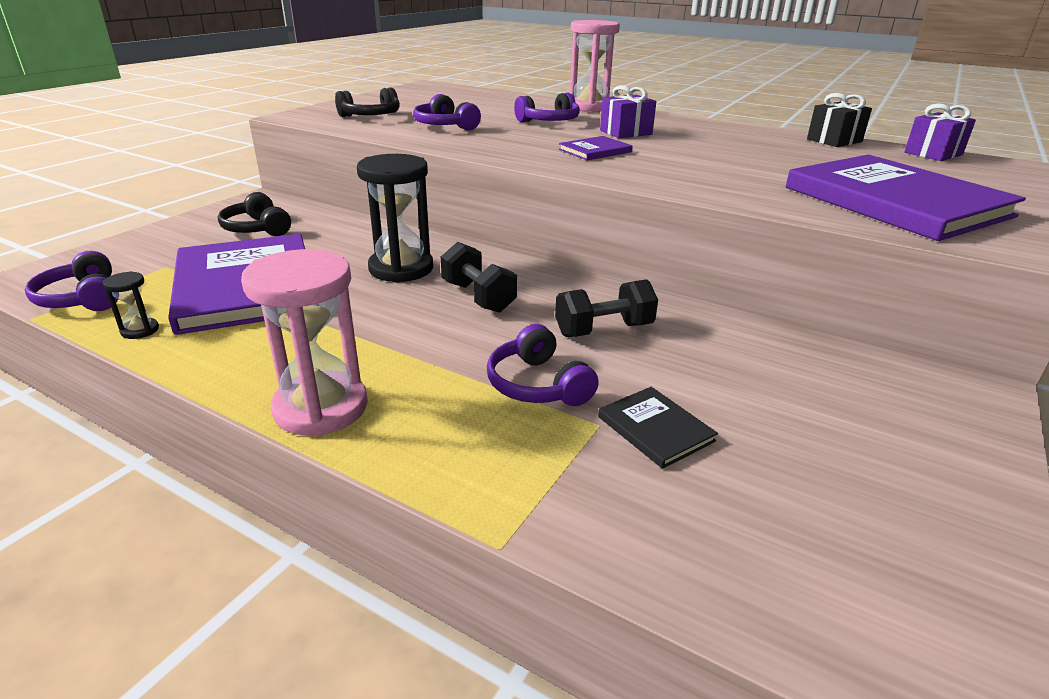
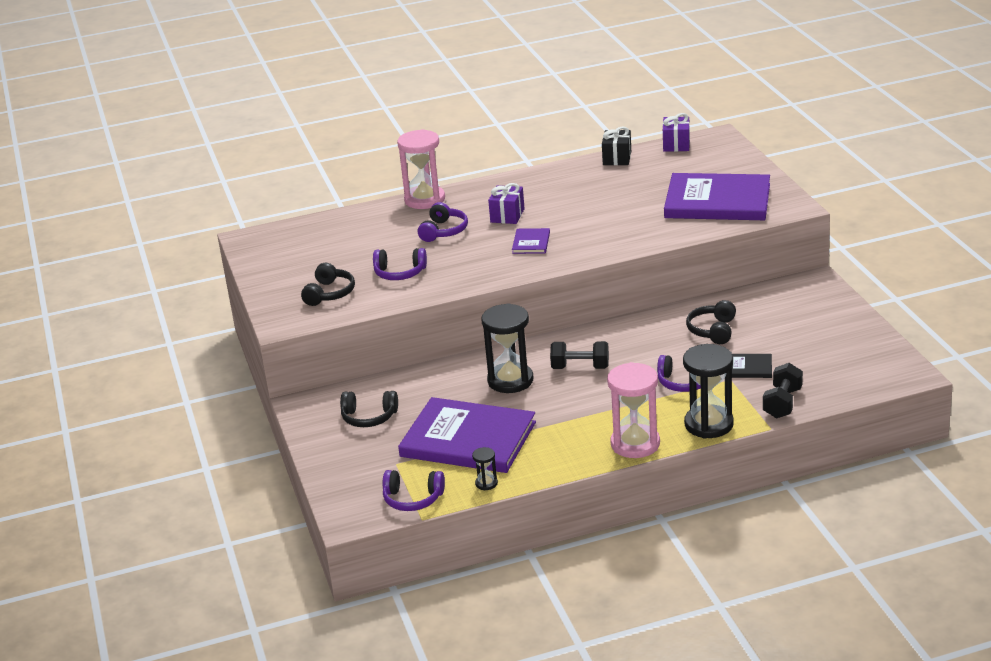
camera: 45 degrees left, 0 degrees up
black dumbbell [555,279,658,337] -> black dumbbell moved to [763,363,803,419]
none -> black hourglass [683,344,734,439]
none -> black headphones [686,300,736,344]

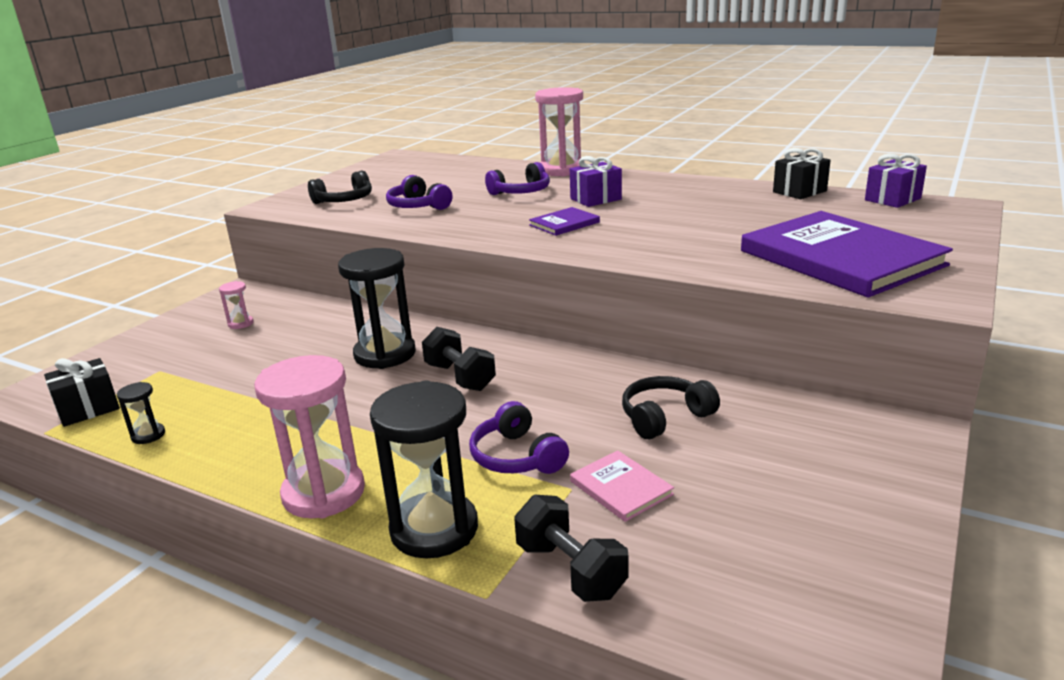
camera: 45 degrees right, 5 degrees down
black headphones [340,391,398,427] -> pink hourglass [219,281,254,329]
purple headphones [382,470,445,511] -> black gift [44,358,120,427]
purple book [398,397,536,473] -> none
black book [732,354,772,378] -> pink book [570,450,674,522]
black dumbbell [763,363,803,419] -> black dumbbell turned 75 degrees clockwise [514,495,628,602]

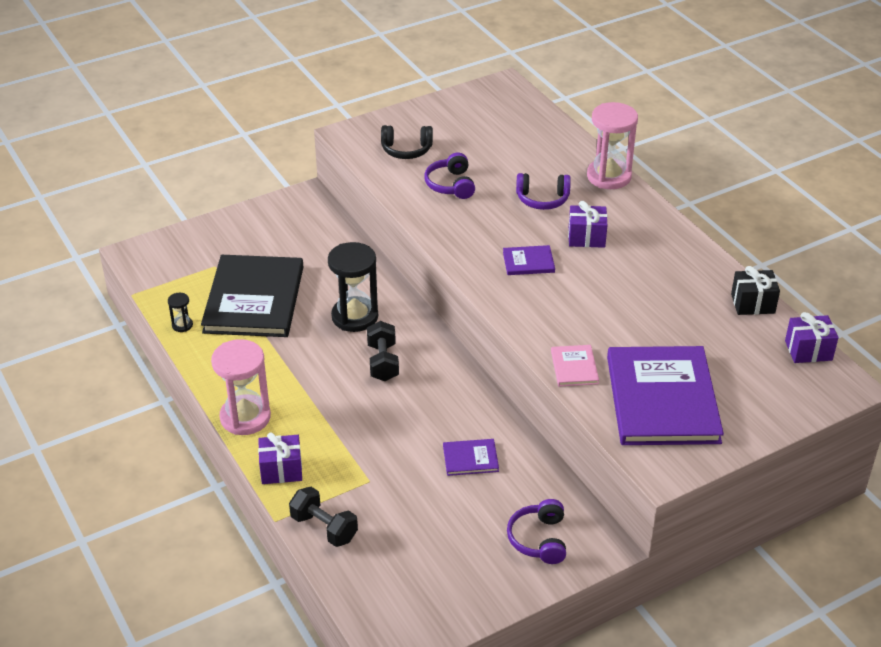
camera: 30 degrees right, 15 degrees up
black gift [44,358,120,427] -> none
pink hourglass [219,281,254,329] -> none
black hourglass [370,380,478,559] -> purple gift [258,432,302,484]
purple headphones [469,401,569,474] -> purple headphones moved to [507,499,566,564]
black dumbbell [514,495,628,602] -> black dumbbell turned 45 degrees counterclockwise [289,487,358,547]
pink book [570,450,674,522] -> pink book moved to [551,345,599,386]
black headphones [622,376,720,439] -> purple book [443,439,499,476]
none -> black book [201,255,303,337]

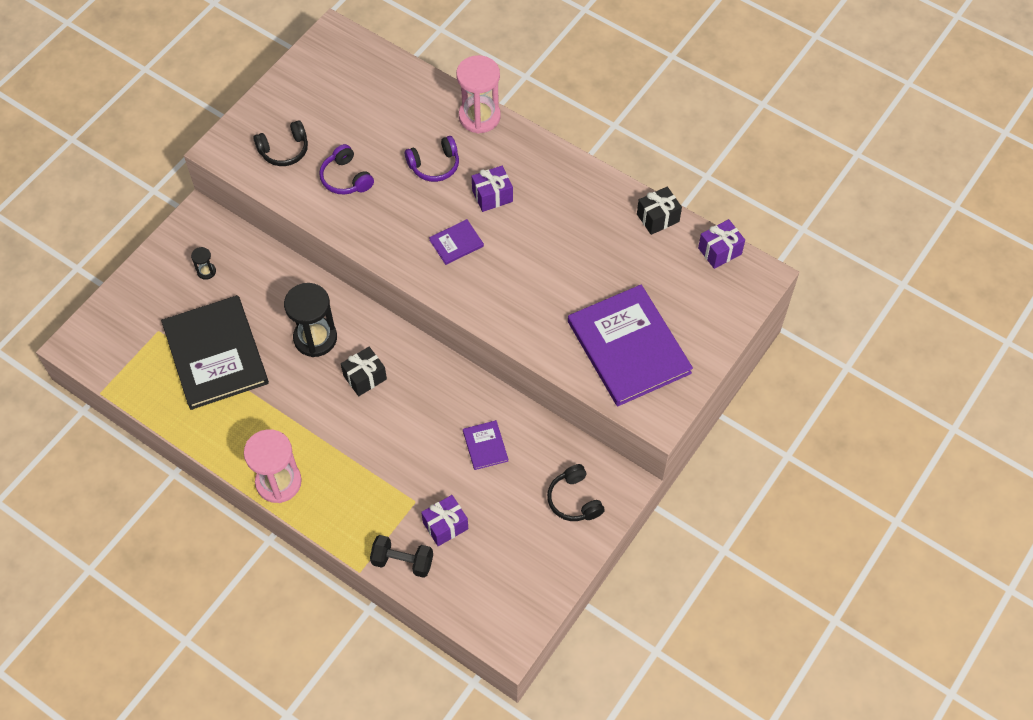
camera: 25 degrees left, 20 degrees up
black hourglass [168,293,193,332] -> black hourglass moved to [191,247,216,280]
purple gift [258,432,302,484] -> purple gift moved to [421,495,468,546]
black dumbbell [367,321,399,381] -> black gift [341,347,387,396]
purple book [443,439,499,476] -> purple book turned 75 degrees counterclockwise [463,420,508,470]
purple headphones [507,499,566,564] -> black headphones [547,464,605,521]
pink book [551,345,599,386] -> none

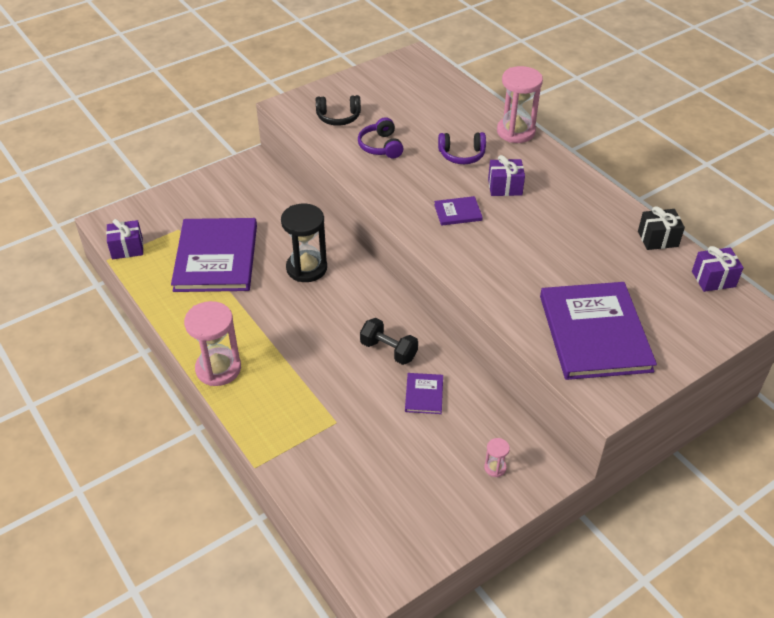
camera: 20 degrees right, 15 degrees down
black book [161,295,269,410] -> purple book [171,218,257,292]
black hourglass [191,247,216,280] -> none
black gift [341,347,387,396] -> none
black dumbbell [370,535,433,578] -> black dumbbell moved to [360,318,418,365]
purple gift [421,495,468,546] -> purple gift moved to [106,219,143,259]
black headphones [547,464,605,521] -> pink hourglass [484,438,510,477]

